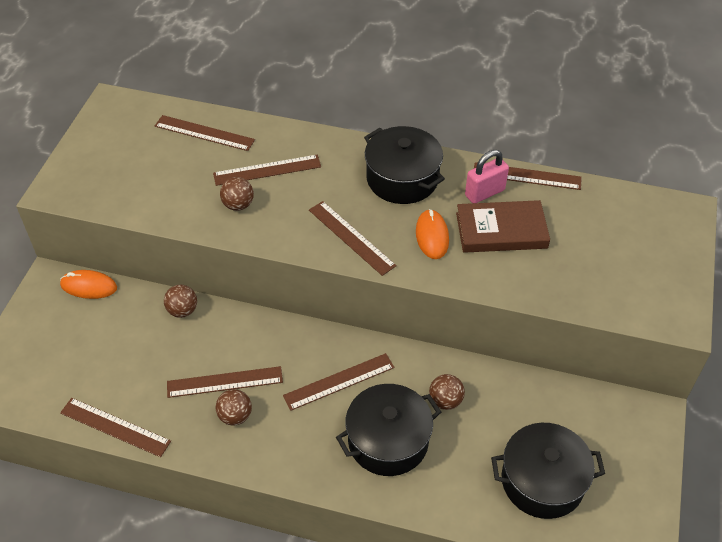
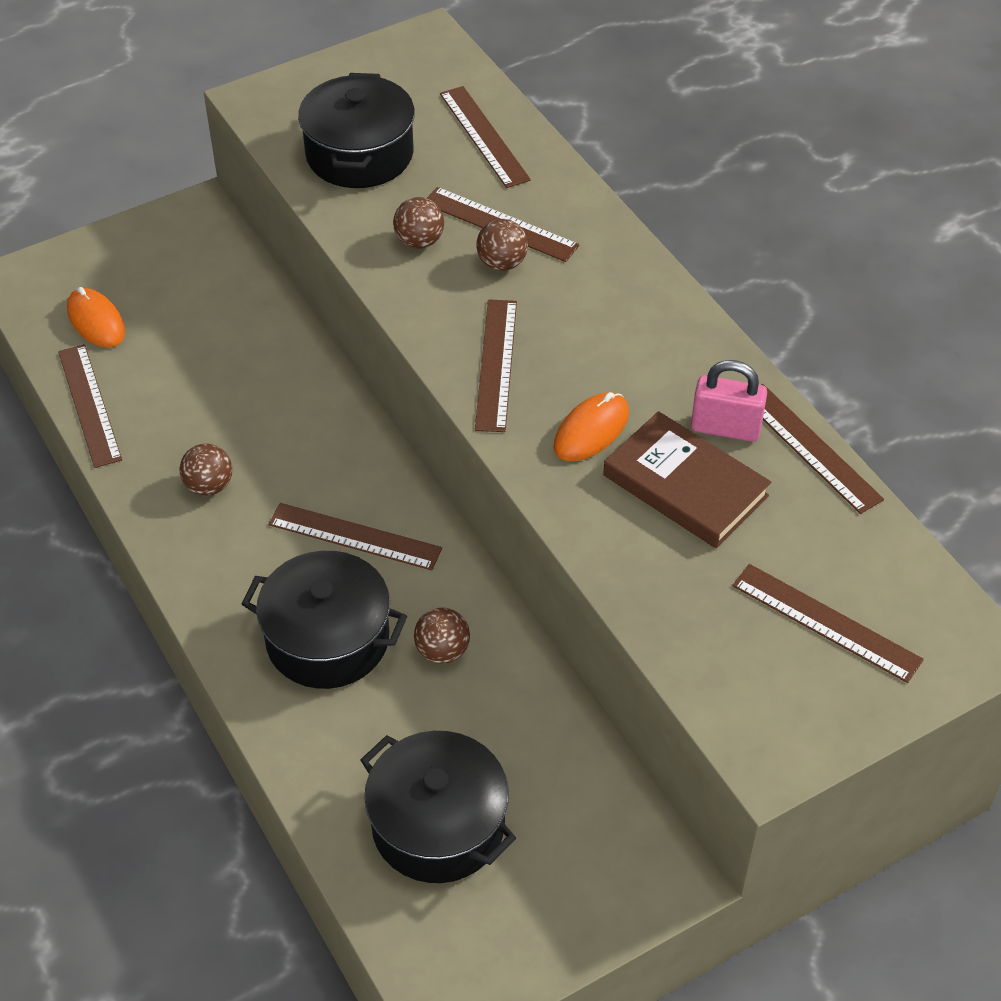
camera: 45 degrees right, 0 degrees up
orange mouse [60,270,117,299] -> orange mouse moved to [67,287,125,348]
brown ball [164,285,197,318] -> brown ball moved to [477,219,528,271]
brown ruler [167,366,283,398] -> brown ruler moved to [732,564,924,683]
black pot [364,126,445,204] -> black pot moved to [298,73,415,188]

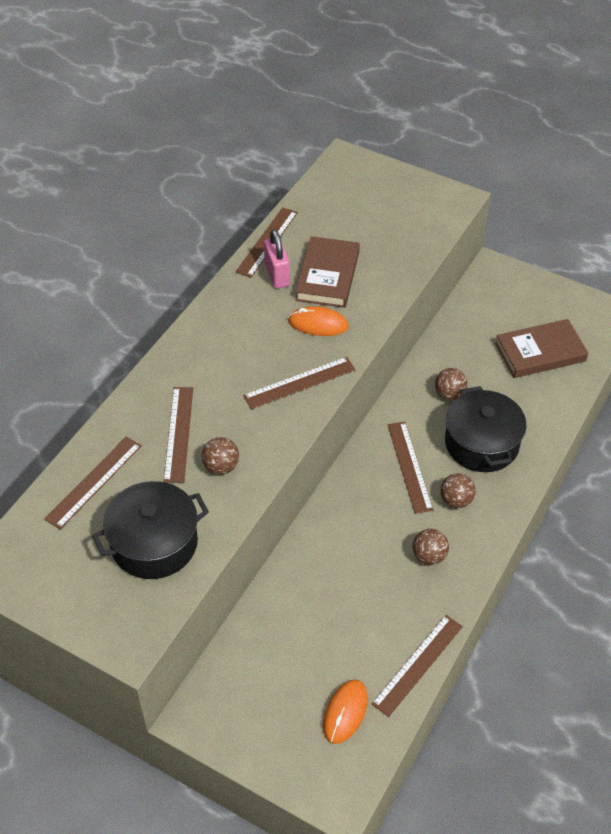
camera: 120 degrees left, 0 degrees up
black pot [360,731,516,883] -> brown book [495,319,588,378]
brown ball [477,219,528,271] -> brown ball moved to [440,473,475,508]
brown ruler [732,564,924,683] -> none

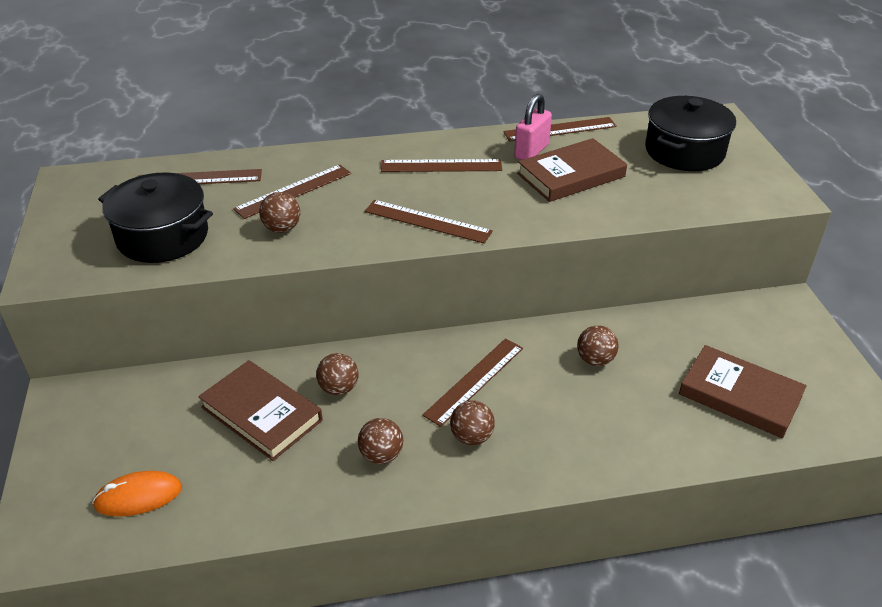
camera: 50 degrees right, 10 degrees down
orange mouse [288,306,349,336] -> none
brown ruler [372,615,463,717] -> brown ruler moved to [381,159,502,172]
black pot [445,386,527,472] -> black pot moved to [645,96,736,171]
none -> brown book [198,360,323,461]
none -> brown ball [316,353,359,395]

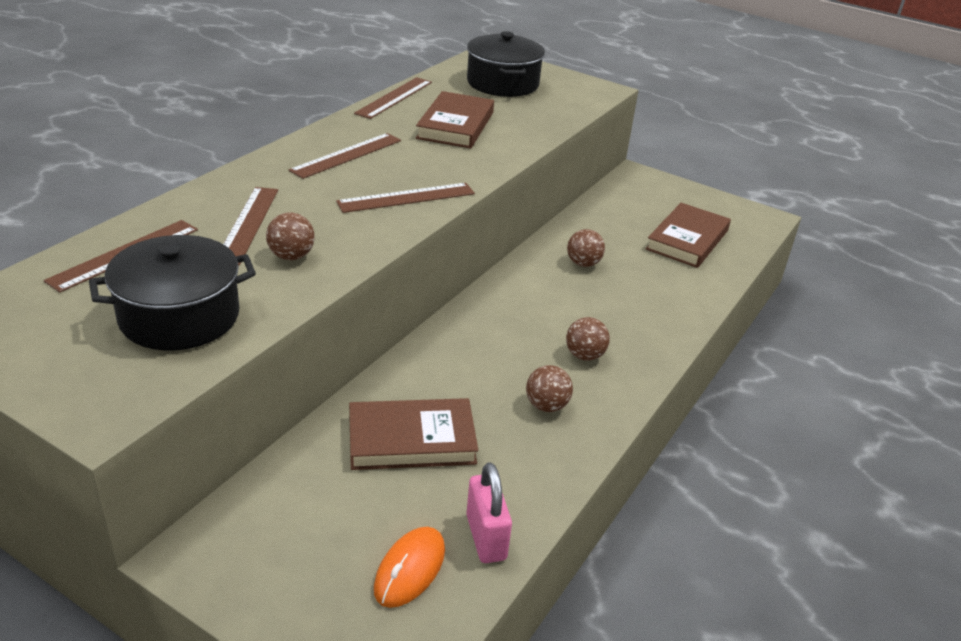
camera: 50 degrees left, 5 degrees down
brown ball [316,353,359,395] -> none
brown ruler [422,338,523,427] -> none
pink padlock [514,94,552,160] -> pink padlock moved to [466,462,512,563]
brown book [679,345,807,438] -> brown book turned 45 degrees counterclockwise [646,203,731,268]

